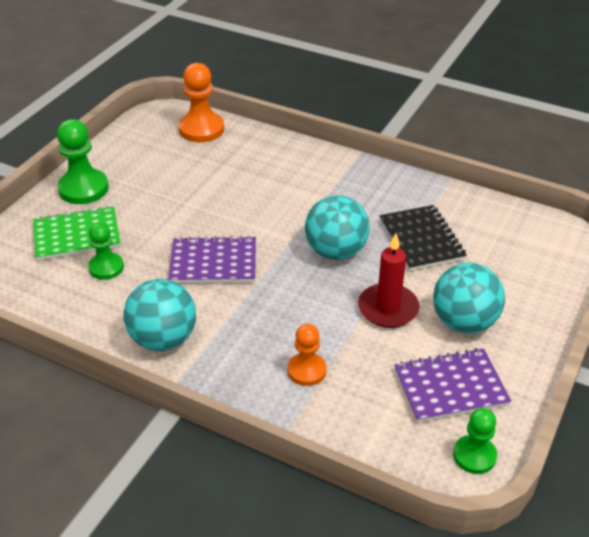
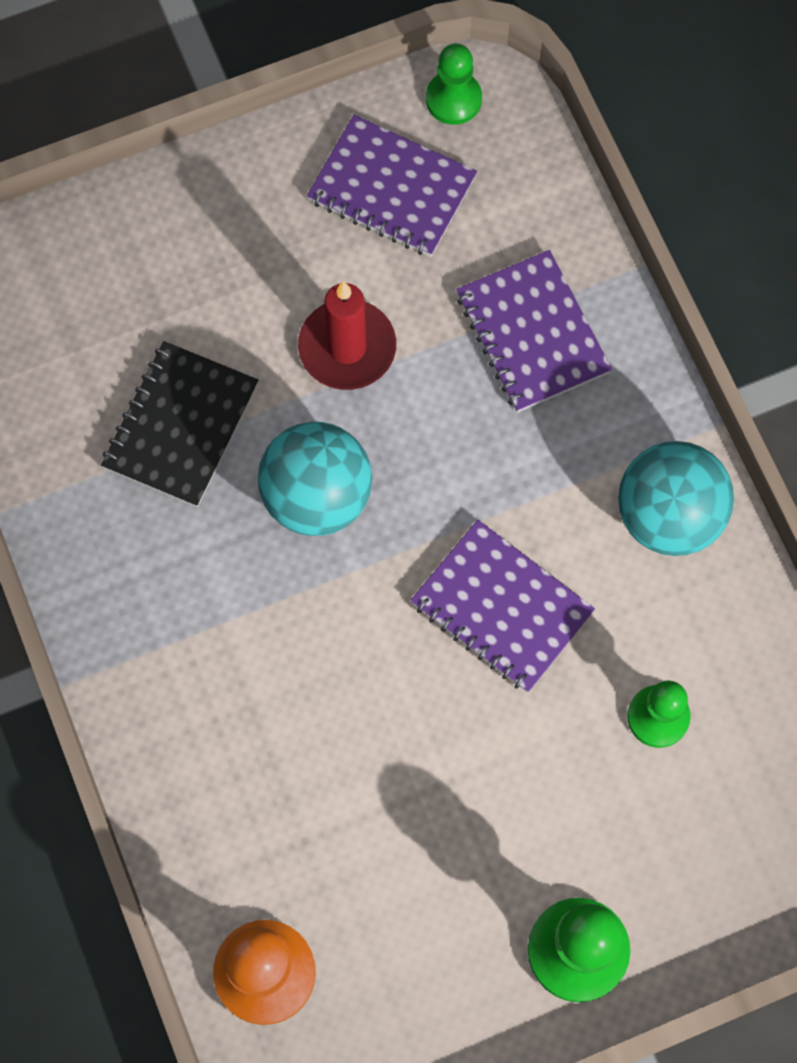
camera: 140 degrees left, 30 degrees up
green notebook [33,206,120,261] -> none
orange pawn [288,324,327,386] -> purple notebook [456,250,612,412]
turquoise ball [433,263,505,333] -> none

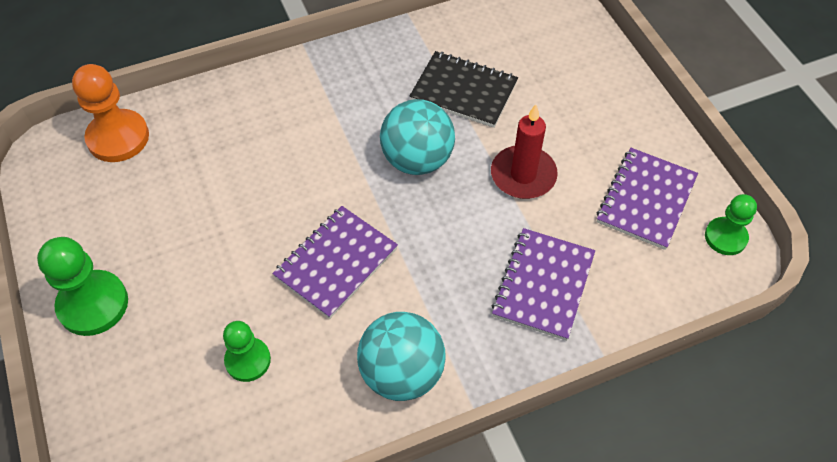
camera: 90 degrees right, 15 degrees down
purple notebook [456,250,612,412] -> purple notebook turned 45 degrees counterclockwise [492,228,595,341]

